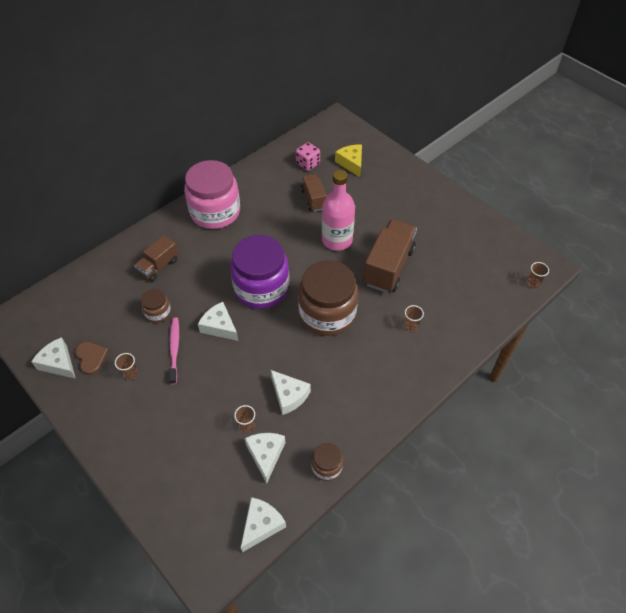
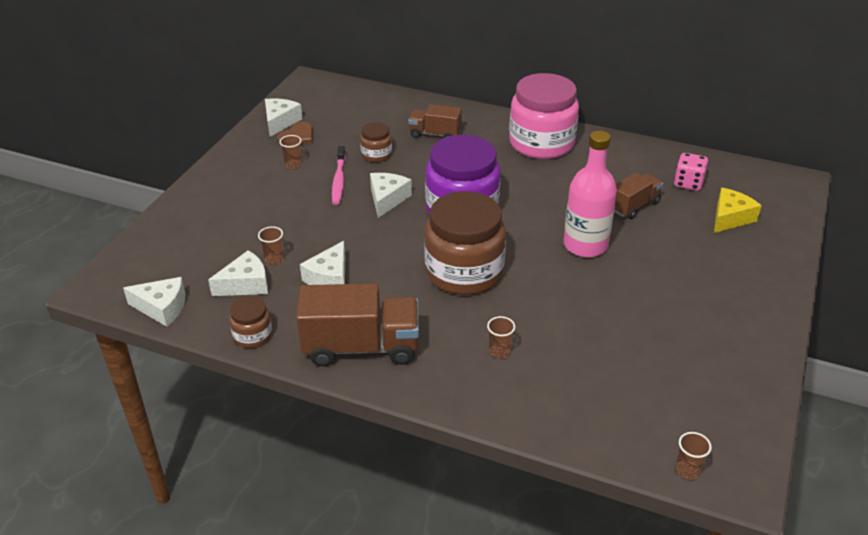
camera: 65 degrees right, 15 degrees down
pink toothbrush [169,318,179,385] -> pink toothbrush turned 120 degrees clockwise [332,146,346,205]
brown truck [363,219,417,293] -> brown truck moved to [296,284,419,367]

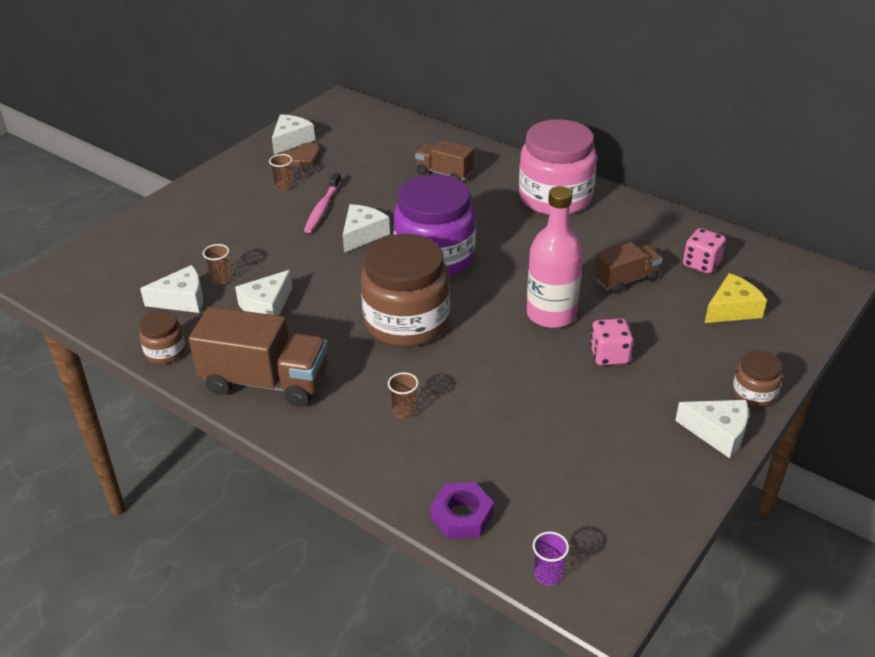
camera: 15 degrees right, 0 degrees up
white cheese [123,277,185,327] -> white cheese moved to [675,400,748,458]
brown jar [360,122,392,162] -> brown jar moved to [733,350,782,407]
brown cup [676,432,712,480] -> purple cup [533,532,569,585]
none -> purple nut [430,482,494,539]
none -> pink dice [590,318,633,366]

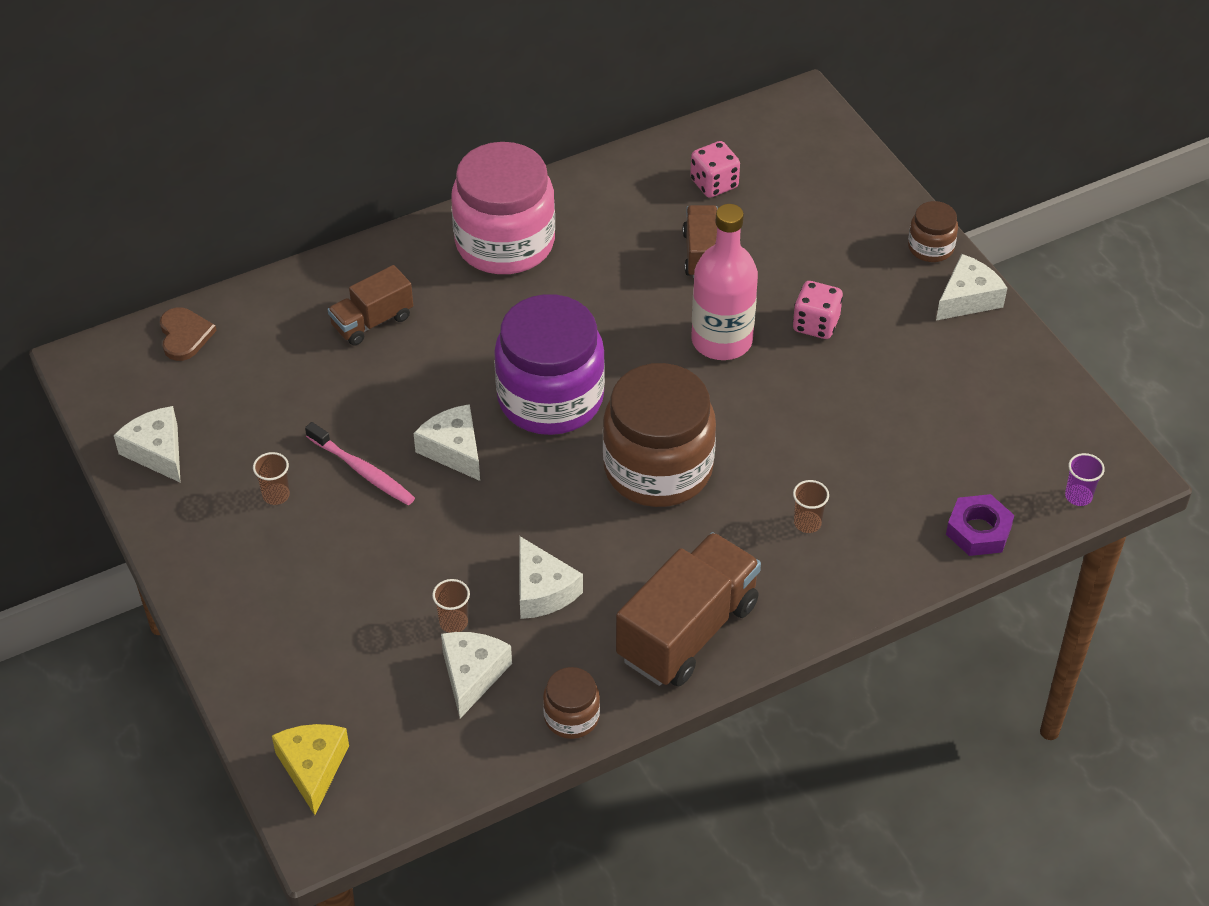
camera: 65 degrees left, 10 degrees up
brown heart [281,143,320,167] -> brown heart moved to [160,307,217,361]
yellow cheese [705,273,767,323] -> yellow cheese moved to [272,724,349,815]

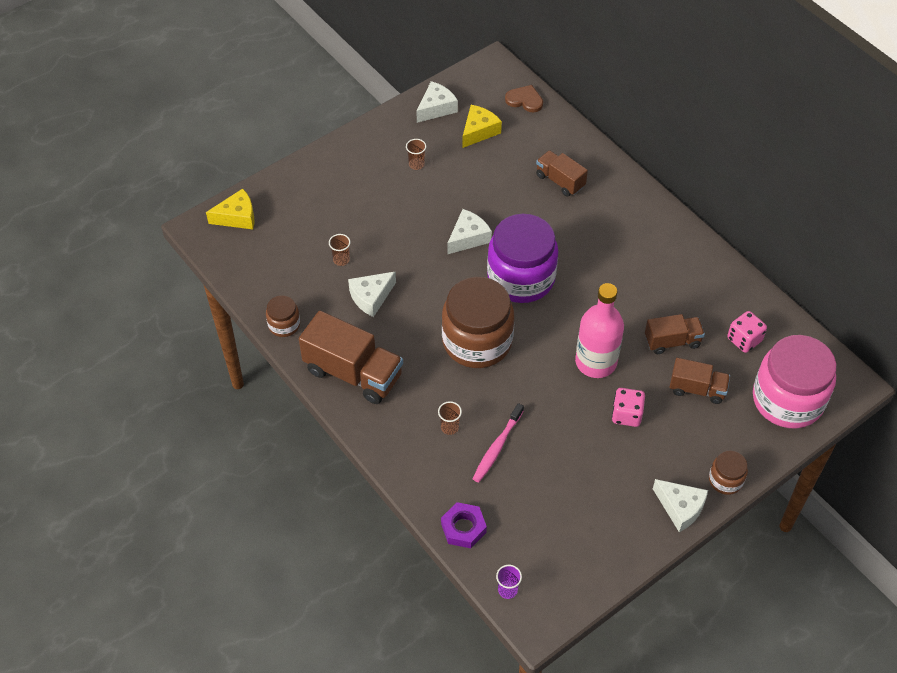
camera: 80 degrees right, 5 degrees up
brown heart [160,307,217,361] -> brown heart turned 135 degrees counterclockwise [505,85,543,113]
pink toothbrush [305,422,415,505] -> pink toothbrush moved to [473,403,524,483]
white cheese [441,632,512,719] -> none
pink jar [451,142,555,274] -> pink jar moved to [753,335,837,429]
none -> yellow cheese [462,105,502,148]
none -> brown truck [670,358,730,404]

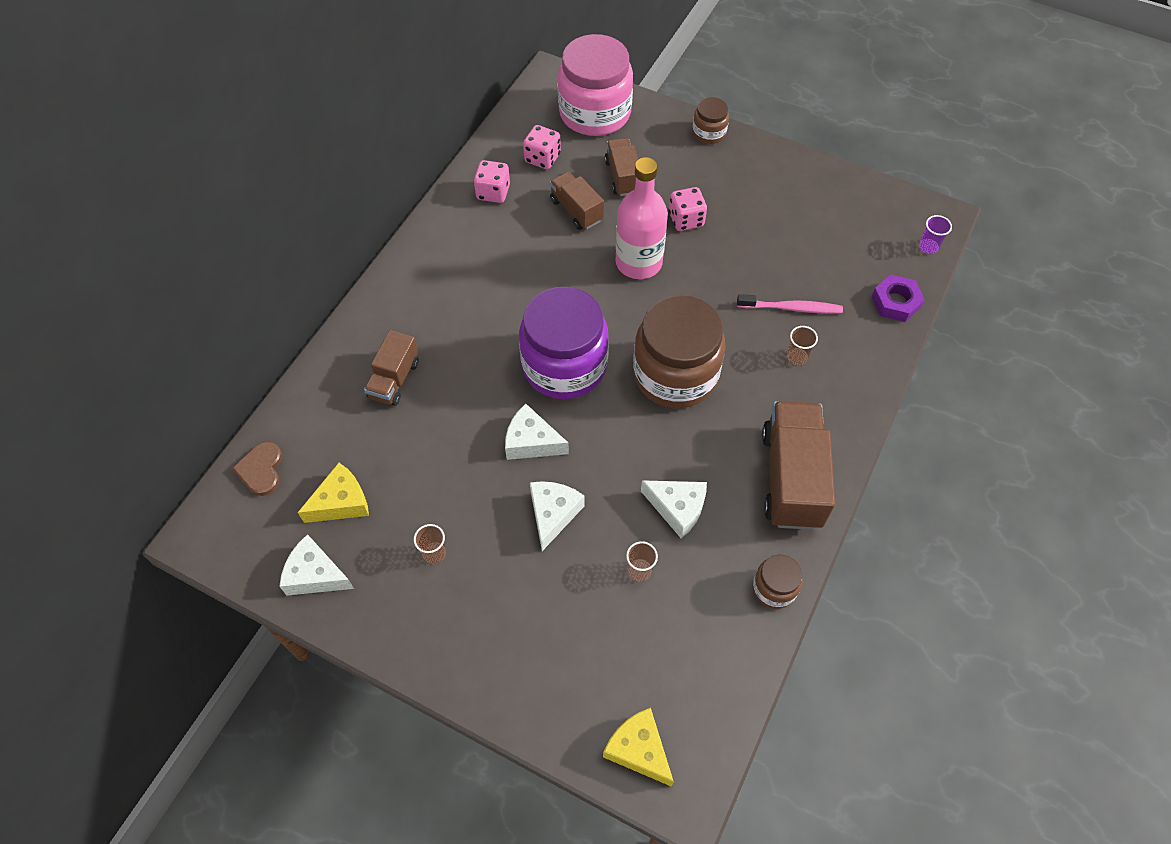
camera: 115 degrees left, 5 degrees up
yellow cheese [462,105,502,148] -> yellow cheese turned 135 degrees clockwise [298,463,369,523]
white cheese [653,479,708,532] -> white cheese moved to [530,481,585,551]
none -> pink dice [474,160,510,203]

